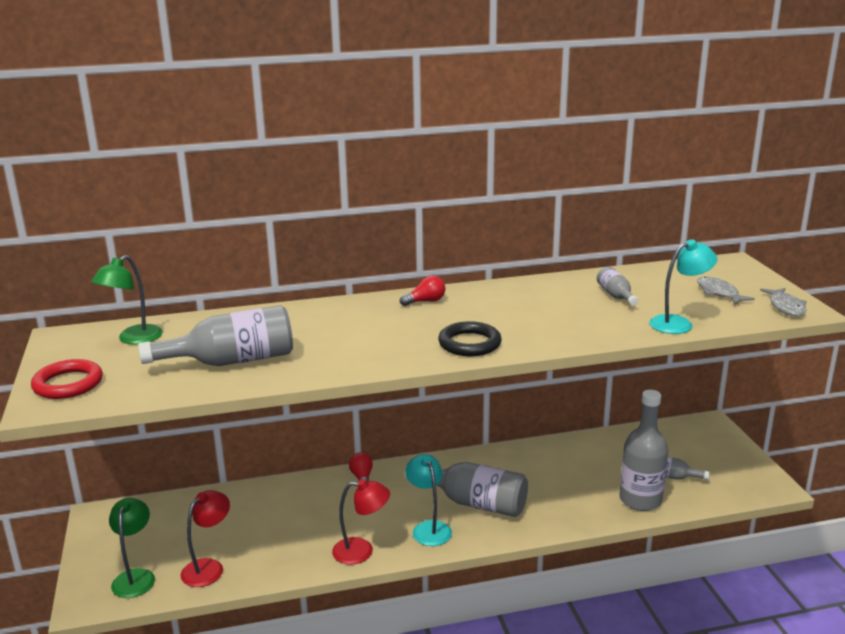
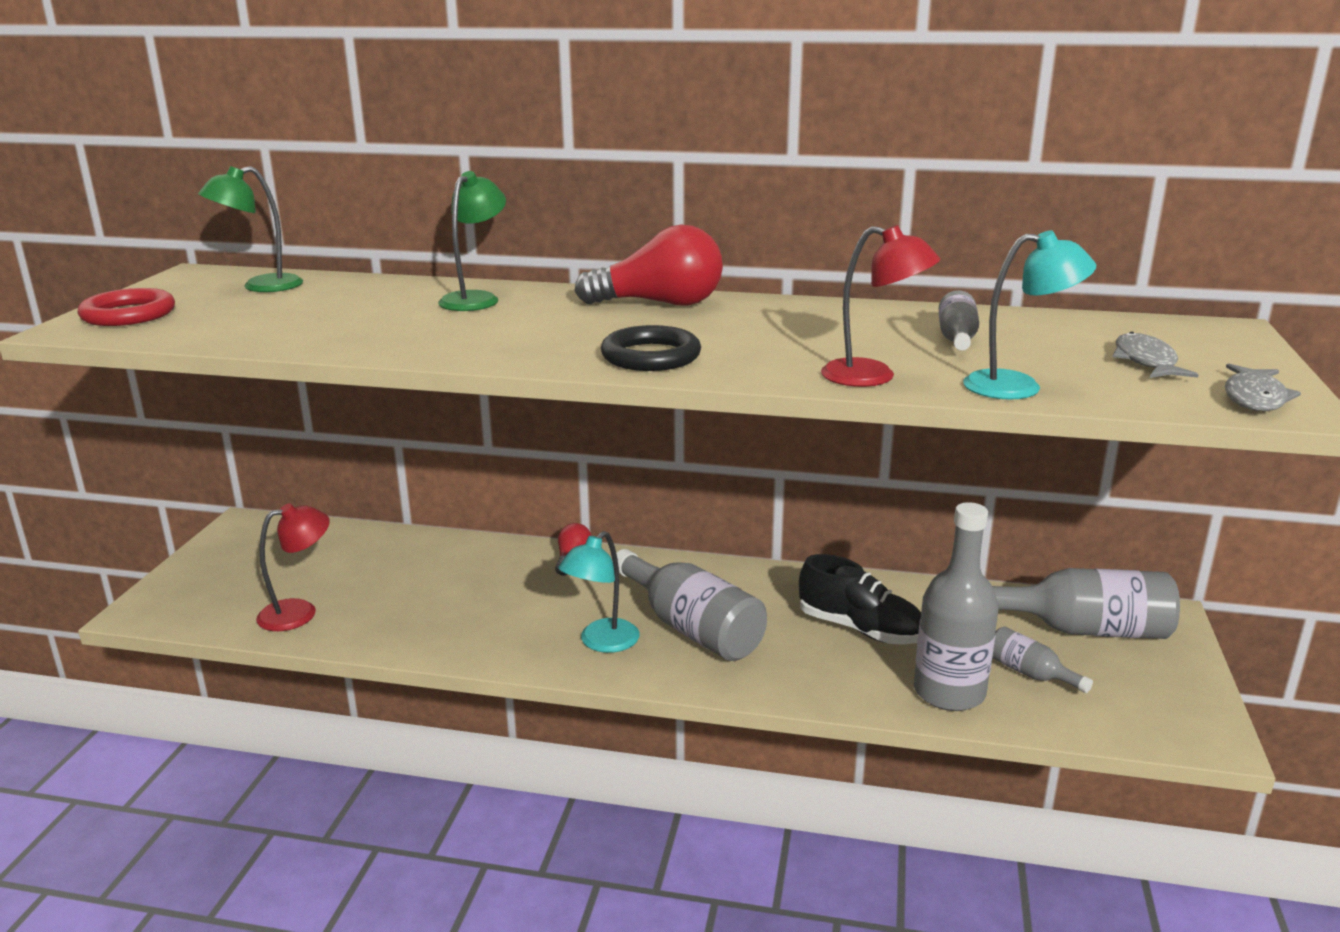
camera: 25 degrees right, 0 degrees up
green lamp [109,498,155,598] -> green lamp moved to [438,171,506,311]
grey bottle [138,305,293,366] -> grey bottle moved to [992,568,1180,639]
red lamp [332,479,390,565] -> red lamp moved to [821,225,941,387]
red light bulb [400,276,445,306] -> red light bulb [575,225,723,306], size x1.98
turquoise lamp [405,454,452,546] -> turquoise lamp turned 150 degrees counterclockwise [558,531,640,653]
none -> black shoe [799,554,921,645]

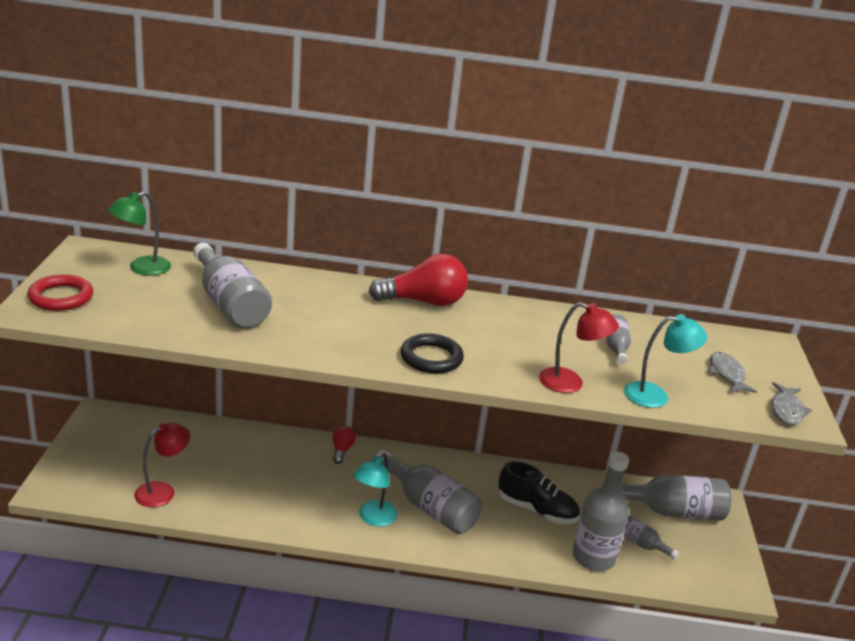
camera: 10 degrees left, 5 degrees up
green lamp [438,171,506,311] -> none
none -> grey bottle [193,243,272,328]

